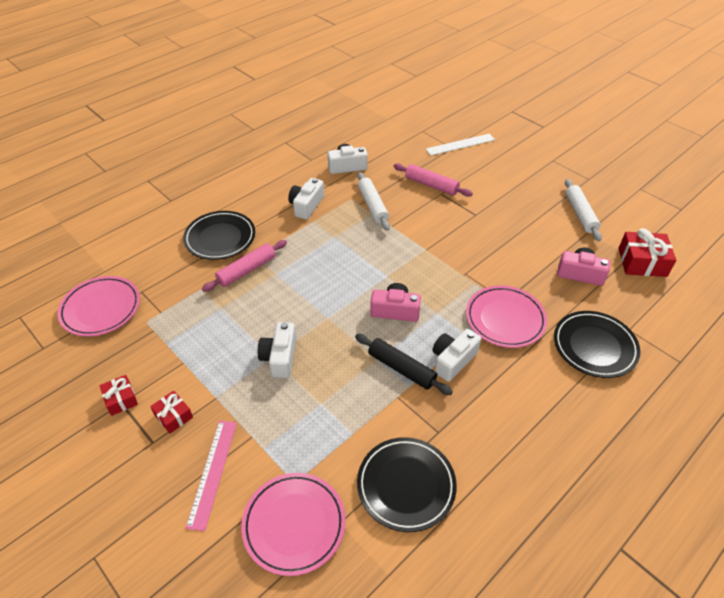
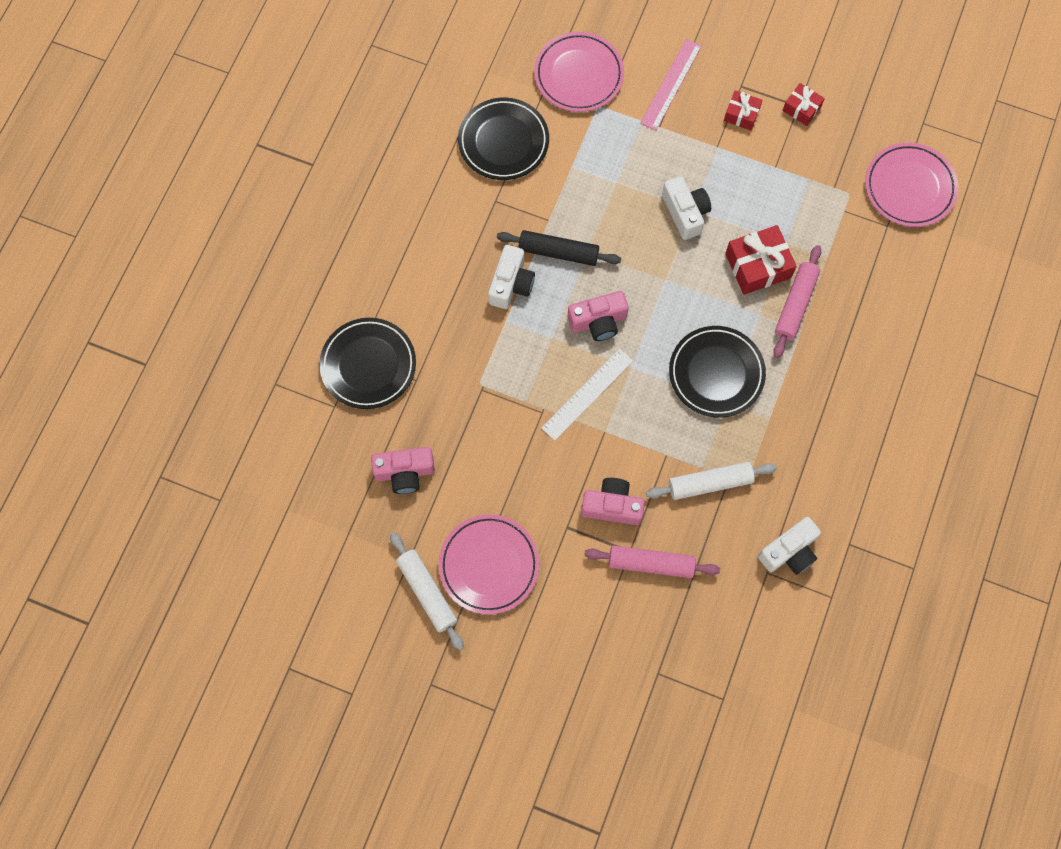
camera: 155 degrees right, 25 degrees up
black plate [183,211,255,260] -> black plate moved to [669,326,766,418]
pink ruler [186,421,237,531] -> pink ruler turned 45 degrees clockwise [640,39,702,130]
white camera [288,178,324,220] -> none
white rolling pin [358,172,390,231] -> white rolling pin turned 60 degrees counterclockwise [646,462,777,500]
white ruler [426,134,495,156] -> white ruler moved to [541,349,633,440]
pink plate [466,285,547,348] -> pink plate moved to [438,515,539,614]
red gift [618,228,676,277] -> red gift moved to [725,225,797,295]
none -> pink camera [581,478,645,525]

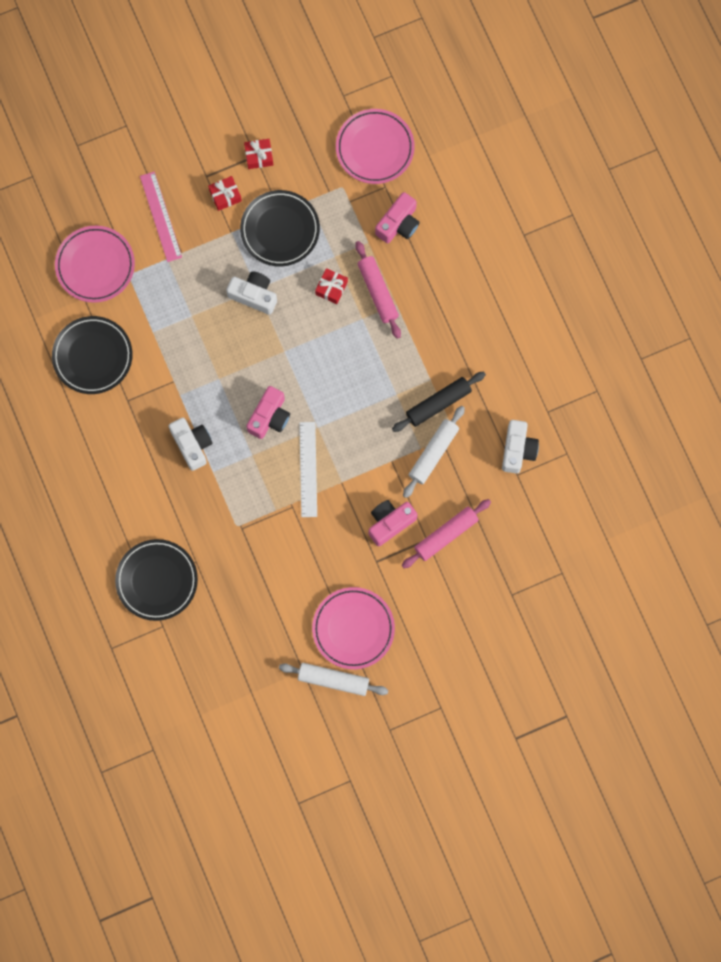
camera: 45 degrees left, 5 degrees up
pink camera [371,447,435,494] -> pink camera moved to [375,192,420,243]
black rolling pin [497,230,621,266] -> black rolling pin moved to [392,372,486,432]
black plate [669,326,766,418] -> black plate moved to [240,190,320,266]
red gift [725,225,797,295] -> red gift [315,268,348,304], size x0.58

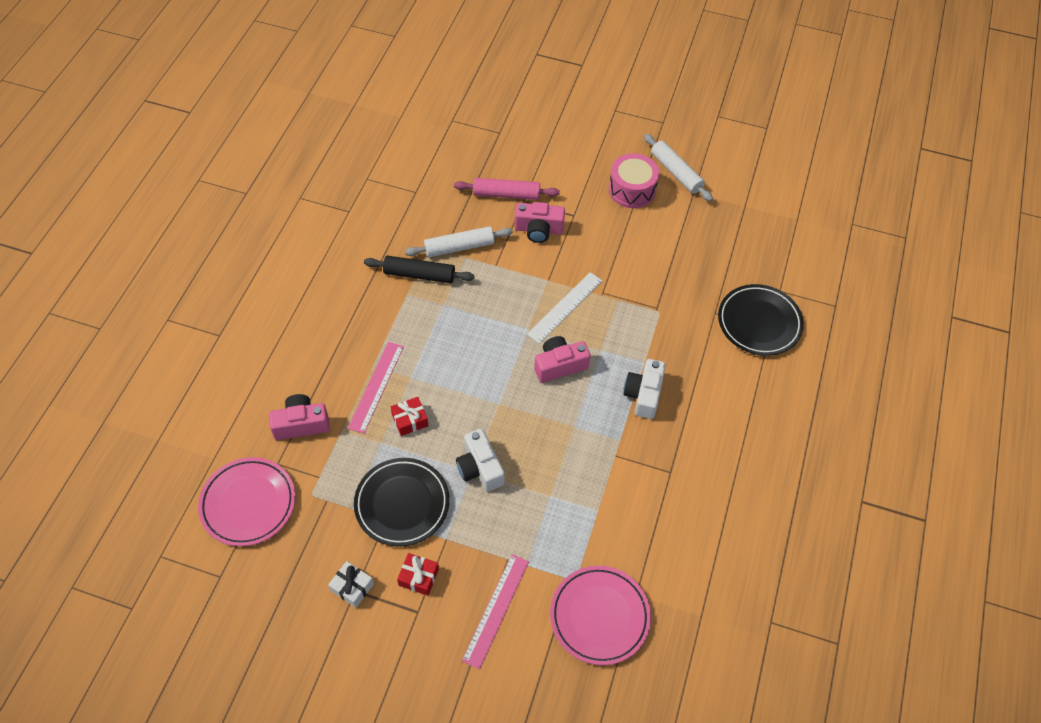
camera: 140 degrees left, 20 degrees down
black plate [52,316,133,394] -> none
red gift [244,139,273,169] -> white gift [328,561,374,608]
pink plate [312,587,395,669] -> pink drum [609,153,659,208]
pink rolling pin [355,241,401,339] -> pink ruler [348,342,404,434]
white camera [502,420,539,474] -> none

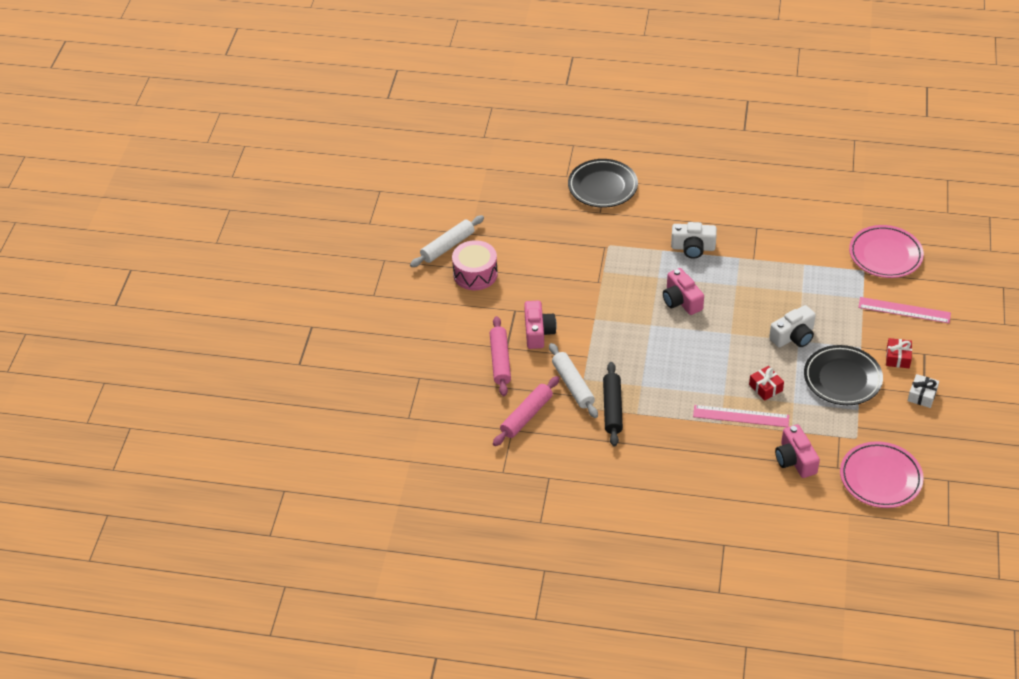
camera: 95 degrees left, 10 degrees down
white ruler [527,272,602,344] -> none
none -> pink rolling pin [493,376,559,446]

